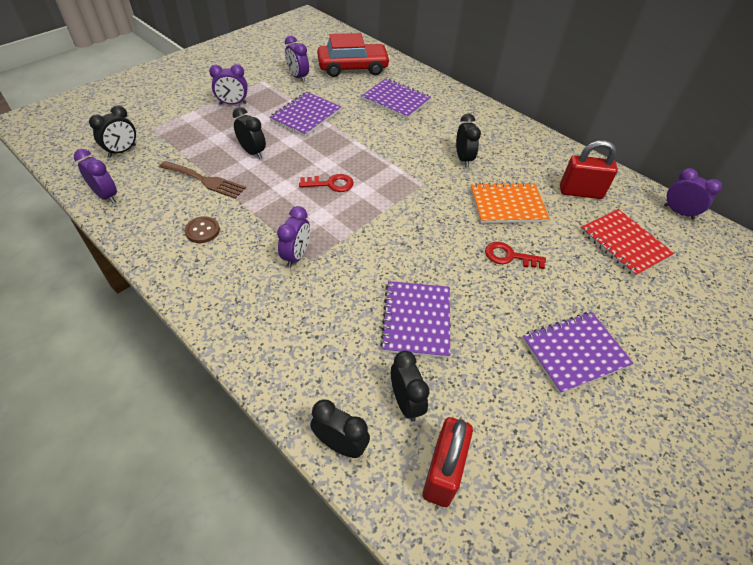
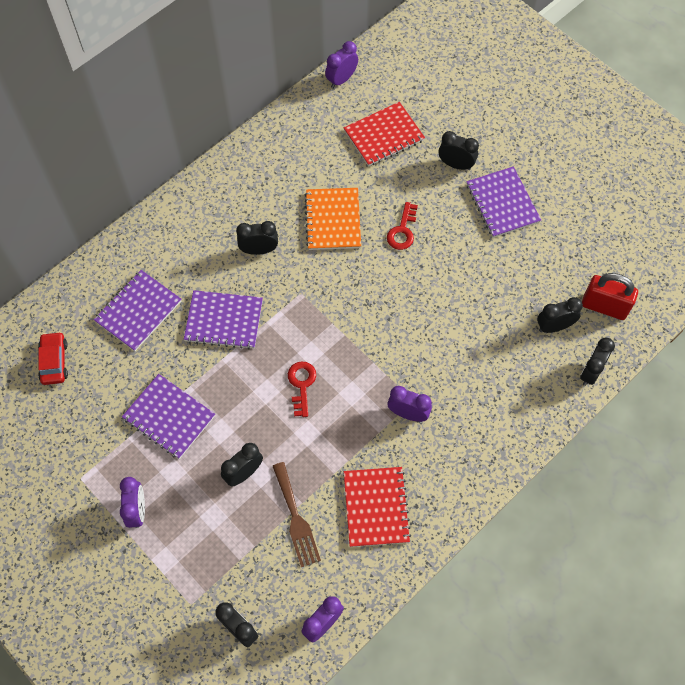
camera: 85 degrees left, 15 degrees up
brown fork [159,161,246,199] -> brown fork turned 135 degrees clockwise [273,462,321,567]
brown button [184,216,220,243] -> red notebook [344,467,411,547]
purple clock [285,36,309,82] -> none
red car [317,33,390,77] -> red car [38,332,68,385], size x0.56
purple notebook [380,281,450,358] -> purple notebook moved to [184,290,263,349]
red padlock [560,140,618,199] -> none
none -> black clock [439,131,479,170]

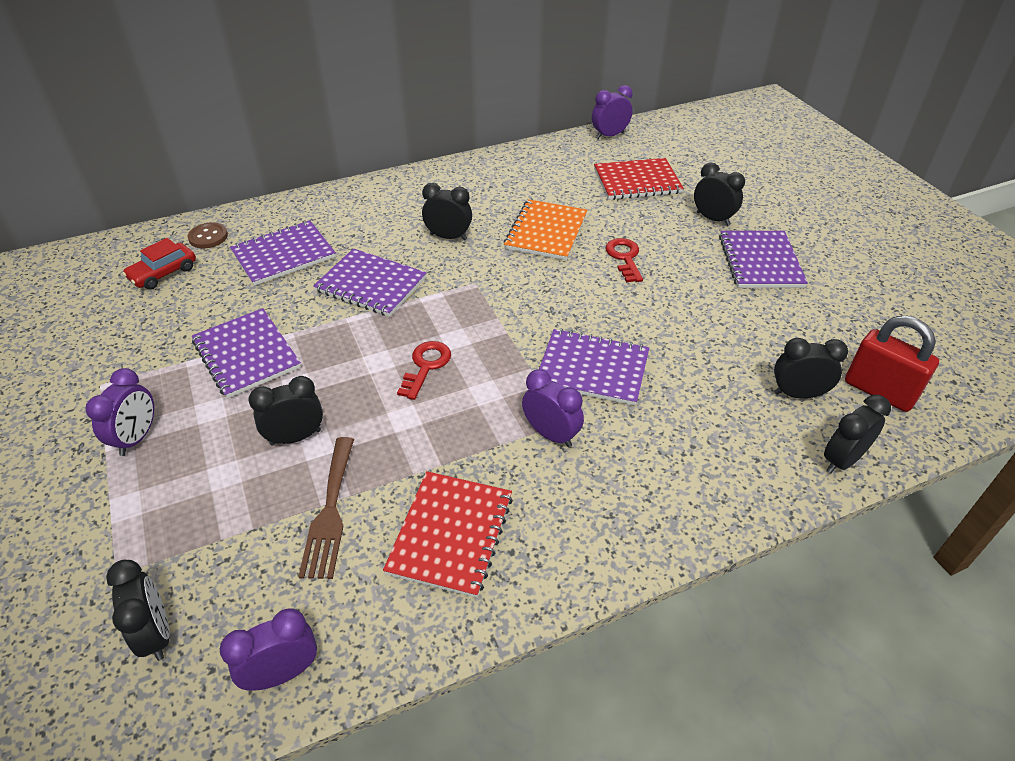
camera: 20 degrees right, 20 degrees down
red car [38,332,68,385] -> red car turned 150 degrees counterclockwise [123,238,196,290]
red key [387,202,418,250] -> red key turned 135 degrees clockwise [606,238,643,283]
none -> brown button [188,222,228,248]
none -> purple notebook [539,329,649,406]

